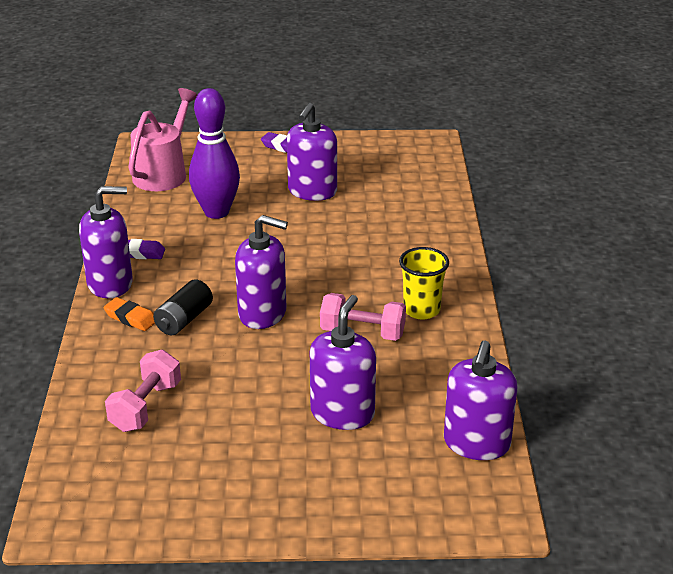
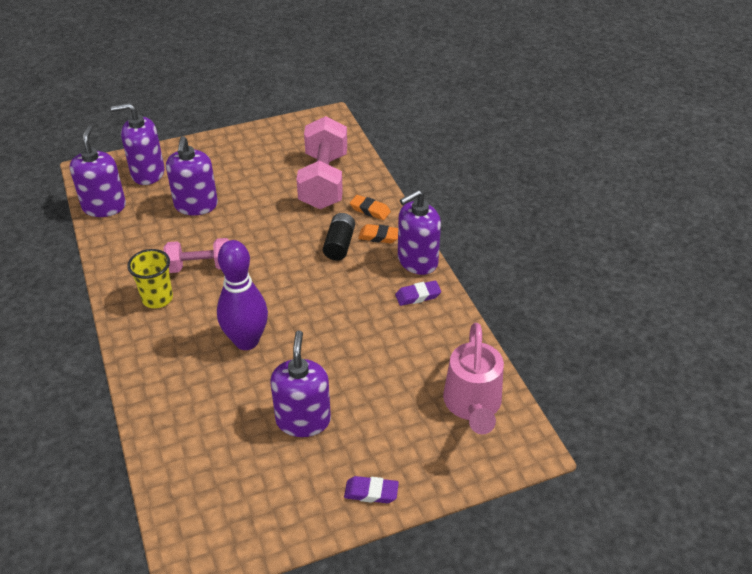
camera: 160 degrees right, 10 degrees up
pink dumbbell [105,350,181,432] -> pink dumbbell [296,116,347,209], size x1.67
purple bowling pin [189,88,240,219] -> purple bowling pin moved to [217,240,268,350]
purple soap dispenser [235,215,288,329] -> purple soap dispenser moved to [111,103,165,185]
none -> orange eraser [350,195,391,220]

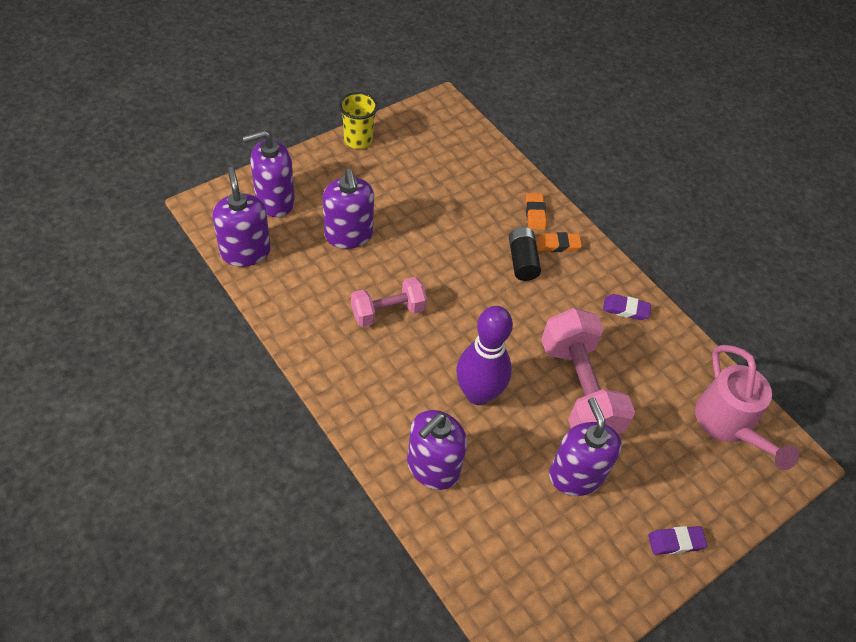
camera: 20 degrees left, 10 degrees up
yellow cup [127,249,173,308] -> yellow cup moved to [339,92,378,149]
pink dumbbell [296,116,347,209] -> pink dumbbell moved to [541,308,635,434]
orange eraser [350,195,391,220] -> orange eraser turned 75 degrees clockwise [526,193,547,230]
purple eraser [395,281,441,306] -> purple eraser turned 45 degrees clockwise [603,294,651,320]
purple soap dispenser [398,190,441,275] -> purple soap dispenser moved to [407,410,467,490]

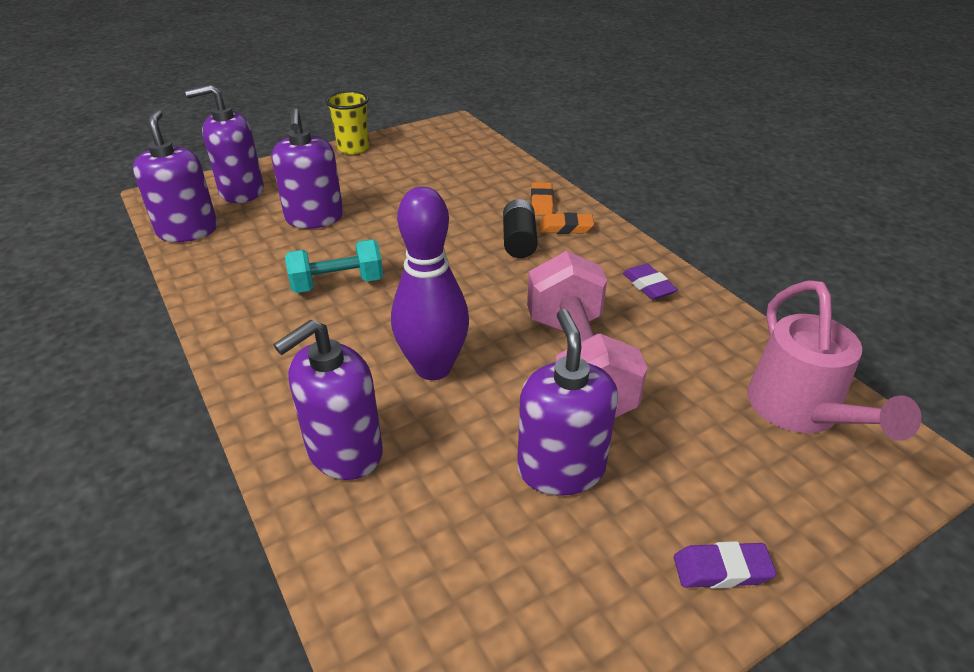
camera: 10 degrees right, 15 degrees down
pink dumbbell [351,277,427,327] -> turquoise dumbbell [285,239,383,293]
purple eraser [603,294,651,320] -> purple eraser turned 45 degrees clockwise [623,264,678,300]

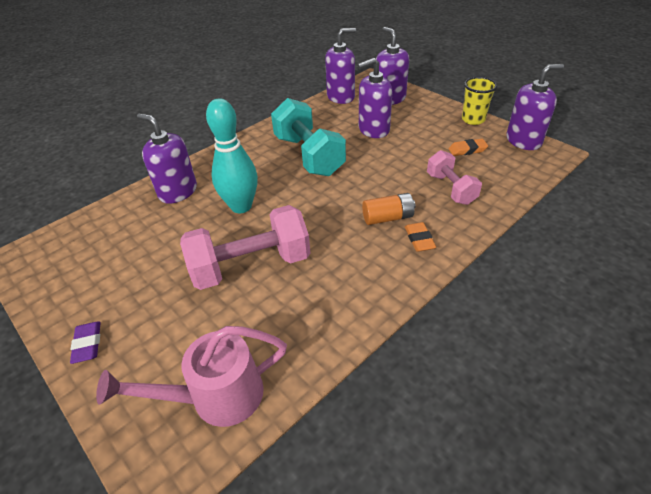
camera: 80 degrees right, 5 degrees up
turquoise dumbbell [285,239,383,293] -> turquoise dumbbell [271,98,346,176], size x1.67
purple bowling pin [391,186,469,380] -> turquoise bowling pin [206,98,258,213]
black battery [503,199,538,258] -> orange battery [362,193,416,225]
purple soap dispenser [517,309,618,496] -> purple soap dispenser moved to [506,64,564,150]
orange eraser [531,182,554,216] -> orange eraser moved to [449,139,488,156]
purple eraser [623,264,678,300] -> none
none -> pink dumbbell [427,150,482,205]

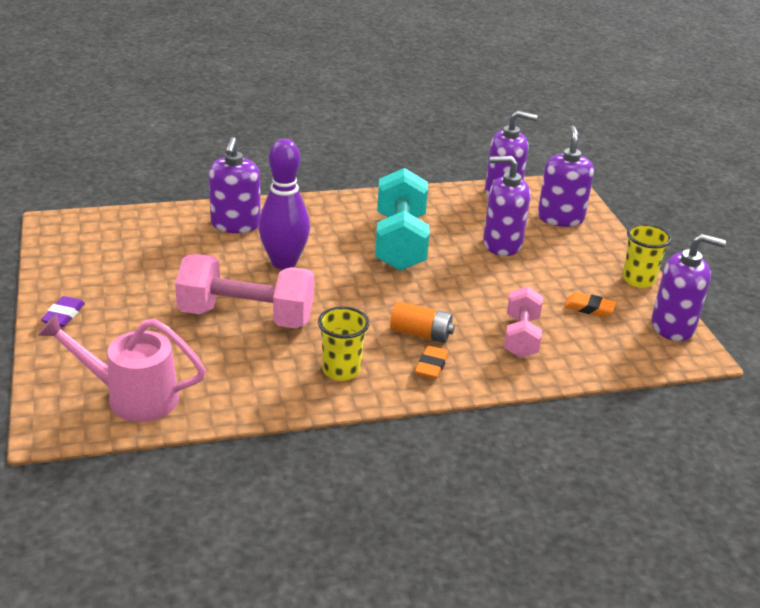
camera: 25 degrees right, 10 degrees down
purple soap dispenser [137,114,197,204] -> purple soap dispenser turned 150 degrees counterclockwise [209,137,261,233]
turquoise bowling pin [206,98,258,213] -> purple bowling pin [259,139,310,270]
none -> yellow cup [318,306,369,381]

